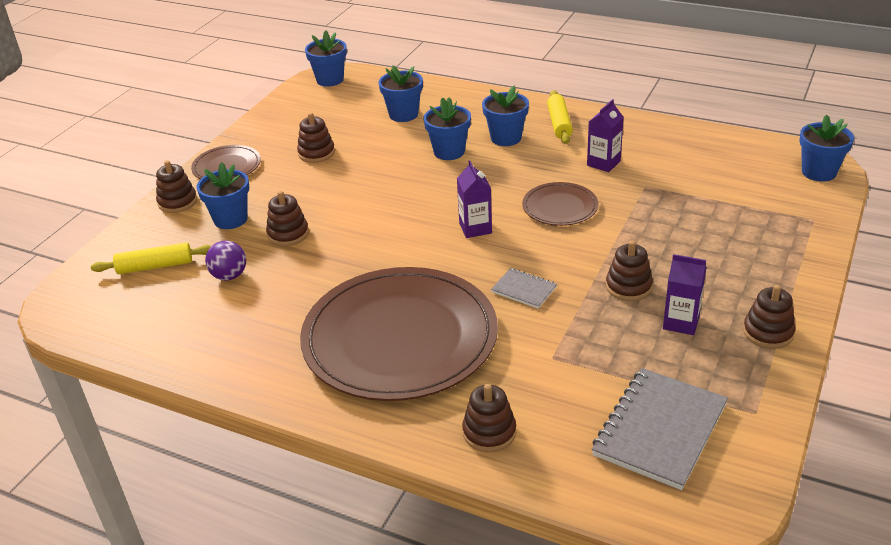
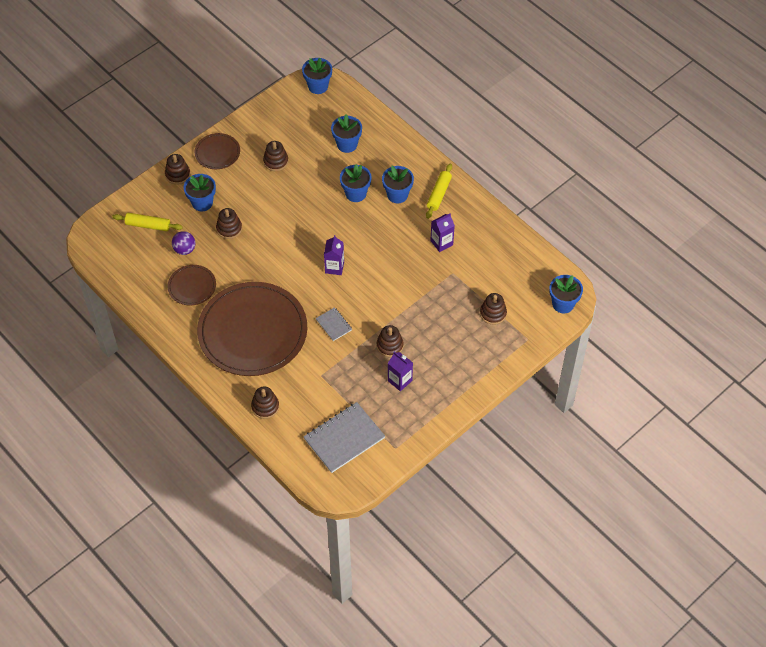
camera: 20 degrees right, 20 degrees up
brown plate [522,182,598,226] -> brown plate moved to [168,265,216,306]
brown stacking toy [743,285,796,349] -> brown stacking toy moved to [480,293,507,325]

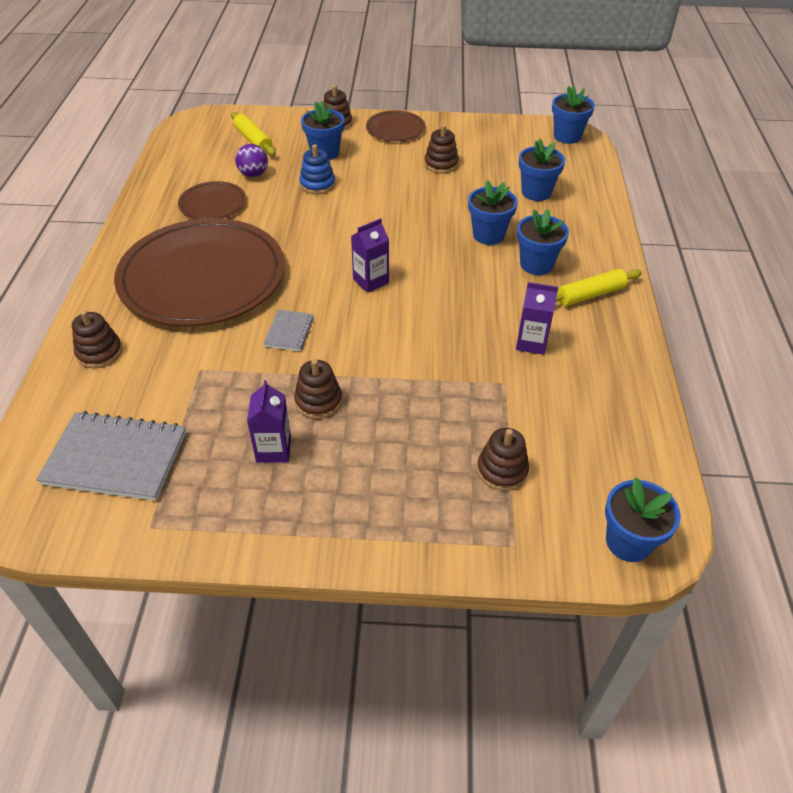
camera: 45 degrees right, 10 degrees down
brown stacking toy [216,208,242,239] -> blue stacking toy [299,144,335,194]

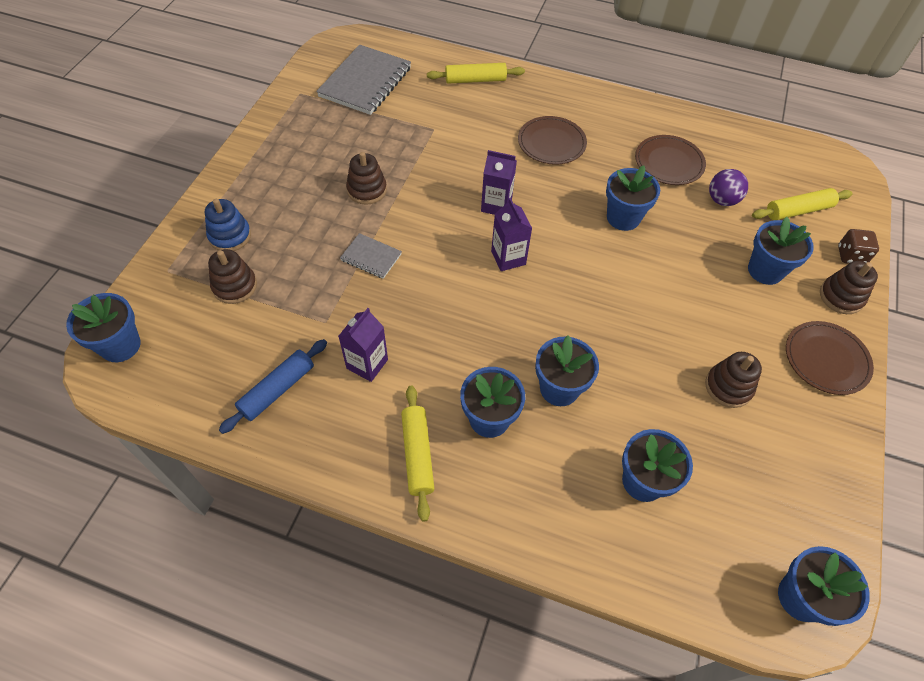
camera: 105 degrees right, 10 degrees up
brown stacking toy [72,310,122,368] -> yellow rolling pin [427,63,525,84]
brown plate [114,218,285,326] -> brown plate [518,116,587,165], size x0.45
purple carton [247,380,291,463] -> purple carton moved to [481,150,517,215]
grey notebook [263,309,314,351] -> grey notebook moved to [340,233,402,279]
blue stacking toy [299,144,335,194] -> blue stacking toy moved to [205,199,251,251]
none -> blue rolling pin [219,339,327,434]
none -> blue flower pot [606,165,660,231]
none -> brown dice [838,229,879,264]

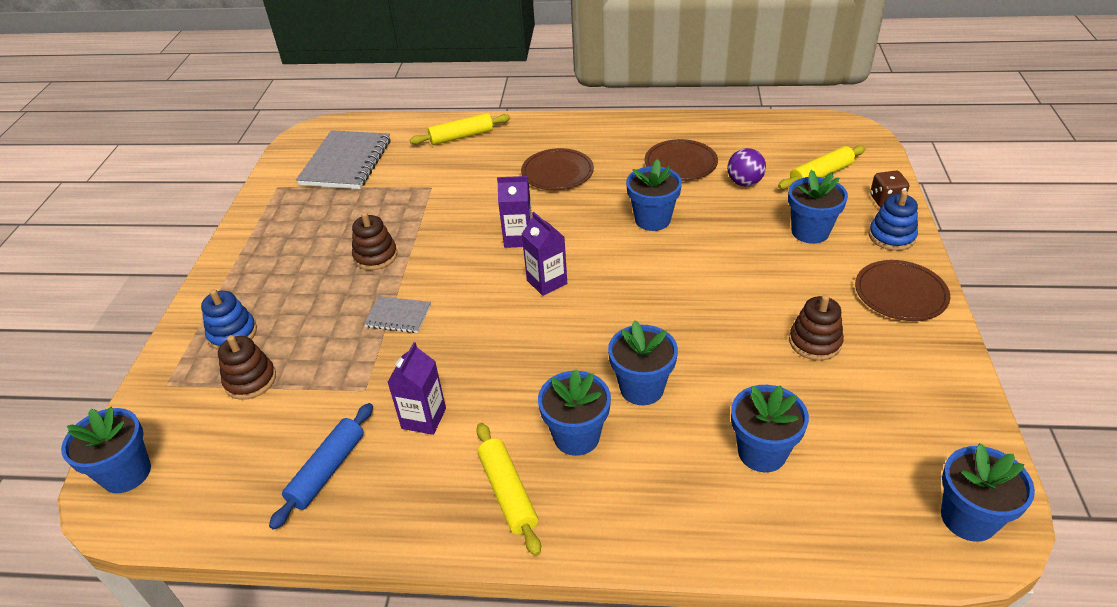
camera: 10 degrees left, 15 degrees down
brown stacking toy [820,261,878,314] -> blue stacking toy [869,190,918,251]

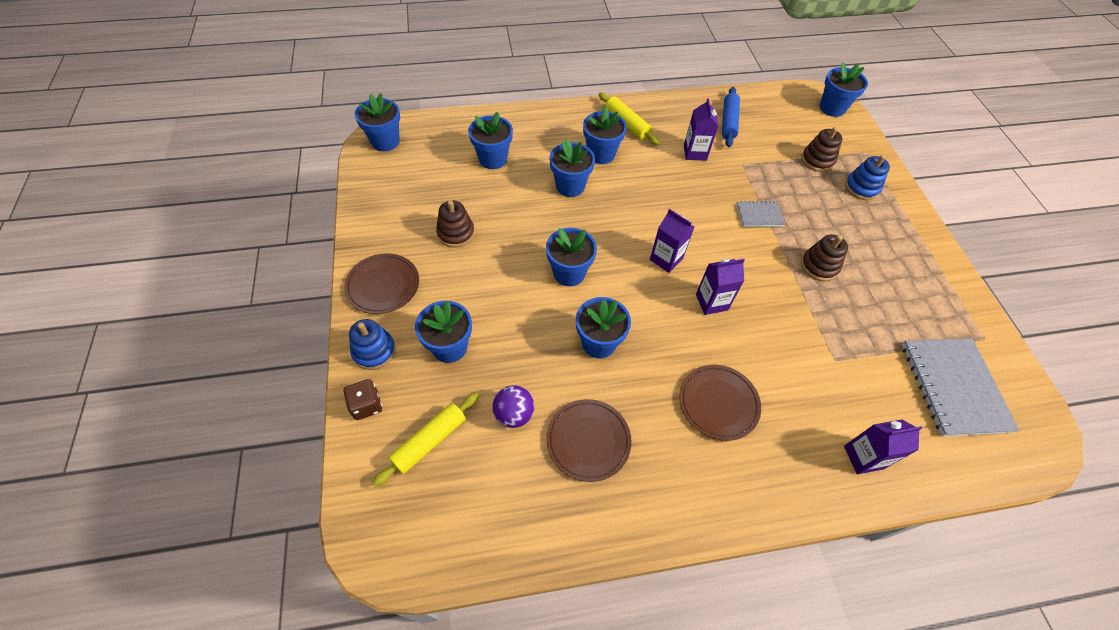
camera: 160 degrees right, 15 degrees up
yellow rolling pin [410,113,510,145] -> purple carton [844,420,923,474]
none -> blue flower pot [546,228,597,286]

